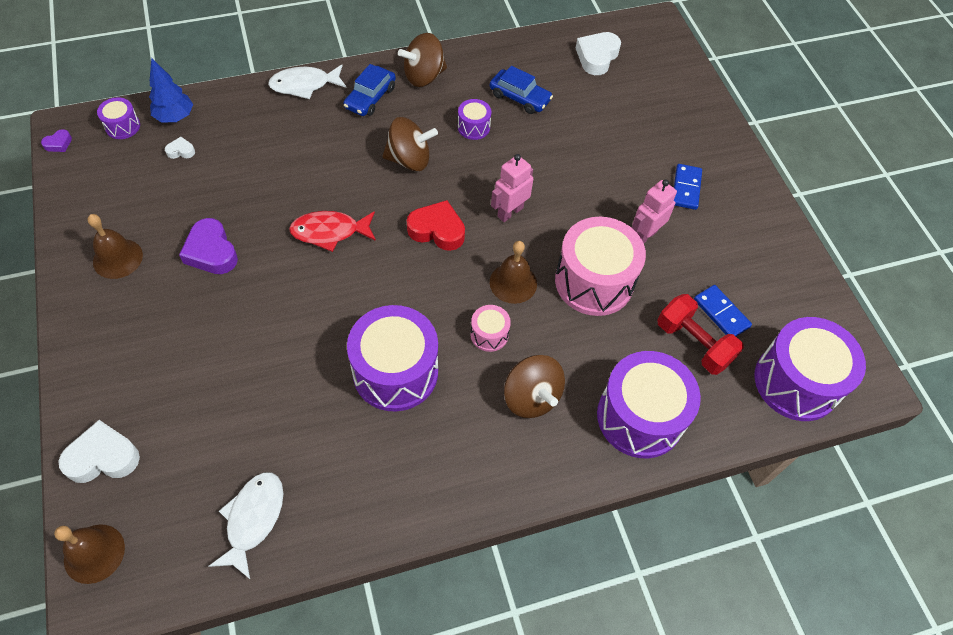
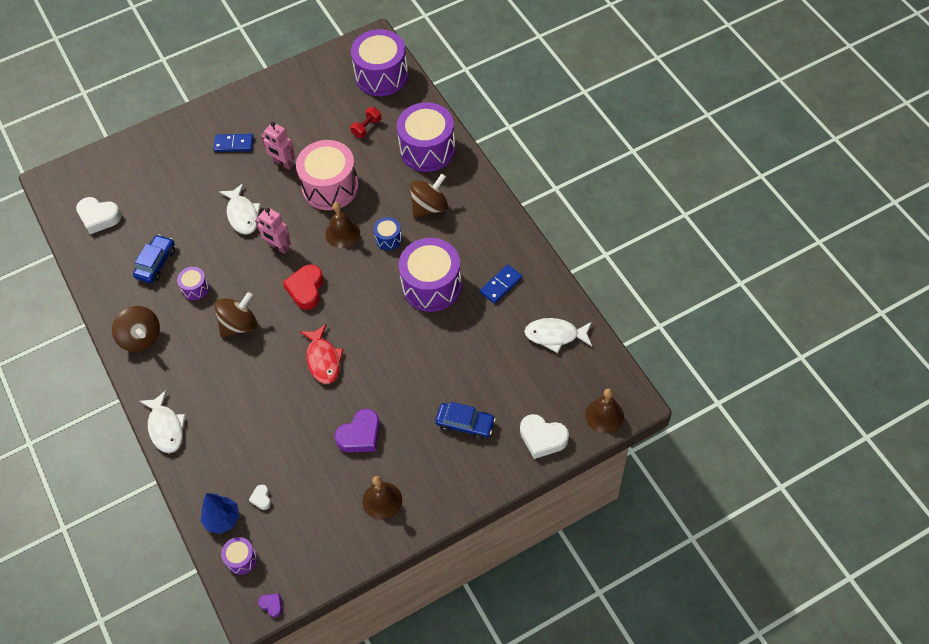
camera: 95 degrees left, 0 degrees up
white heart [58,420,140,483] -> white heart turned 45 degrees counterclockwise [520,414,569,459]
blue car [343,64,396,116] -> blue car moved to [435,402,496,440]
brown spinning top [383,117,438,171] -> brown spinning top turned 60 degrees clockwise [215,292,257,338]
pink drum [470,305,511,352] -> blue drum [373,217,402,250]
red dumbbell [657,294,744,375] -> red dumbbell [351,107,381,138], size x0.61
blue domino [694,285,752,337] -> blue domino moved to [480,264,522,304]
none -> white fish [219,183,261,234]

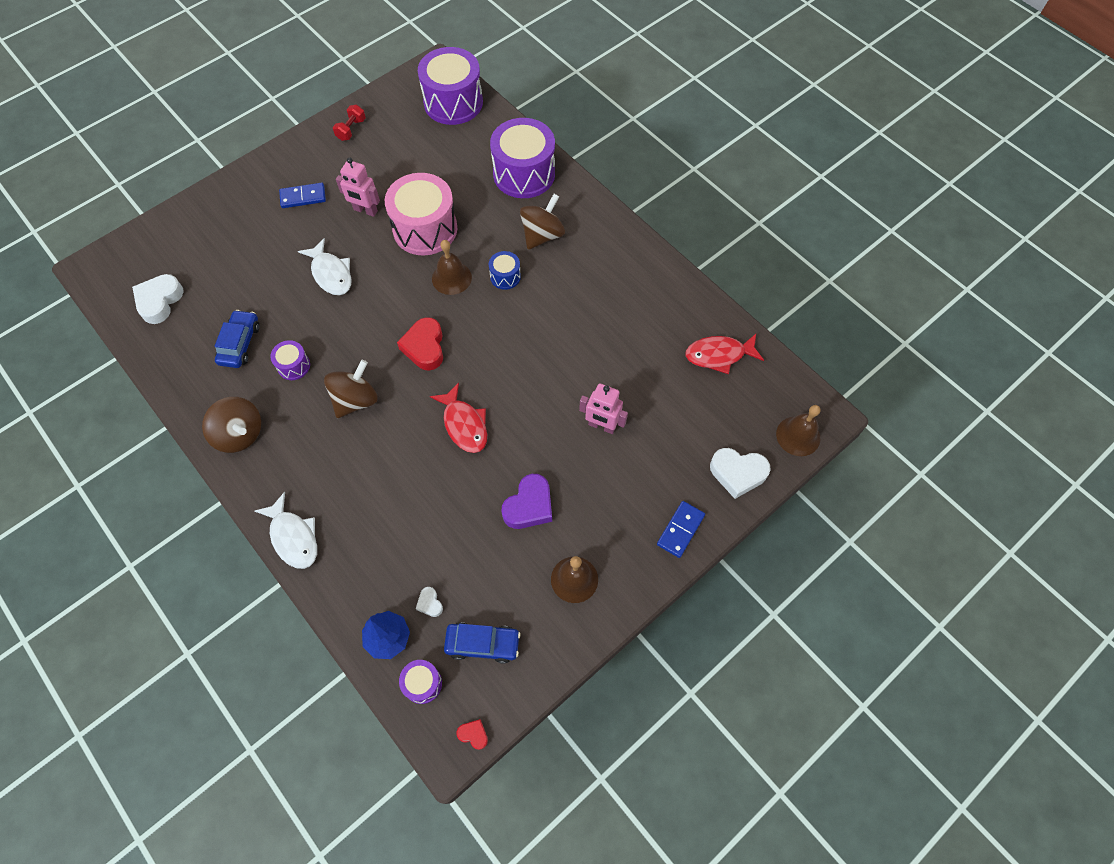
camera: 15 degrees left, 5 degrees up
white heart [76,197,122,234] -> white heart turned 105 degrees clockwise [132,274,184,324]
pink robot [255,207,291,254] -> pink robot moved to [579,384,628,434]
purple heart [258,594,282,617] -> red heart [456,719,488,750]
red dumbbell [351,107,381,138] -> red dumbbell moved to [333,105,366,141]
purple drum [398,238,462,312] -> none
blue car [435,402,496,440] -> blue car moved to [444,622,521,664]
blue domino [480,264,522,304] -> blue domino moved to [657,501,705,558]
white fish [524,318,592,353] -> red fish [685,334,764,374]

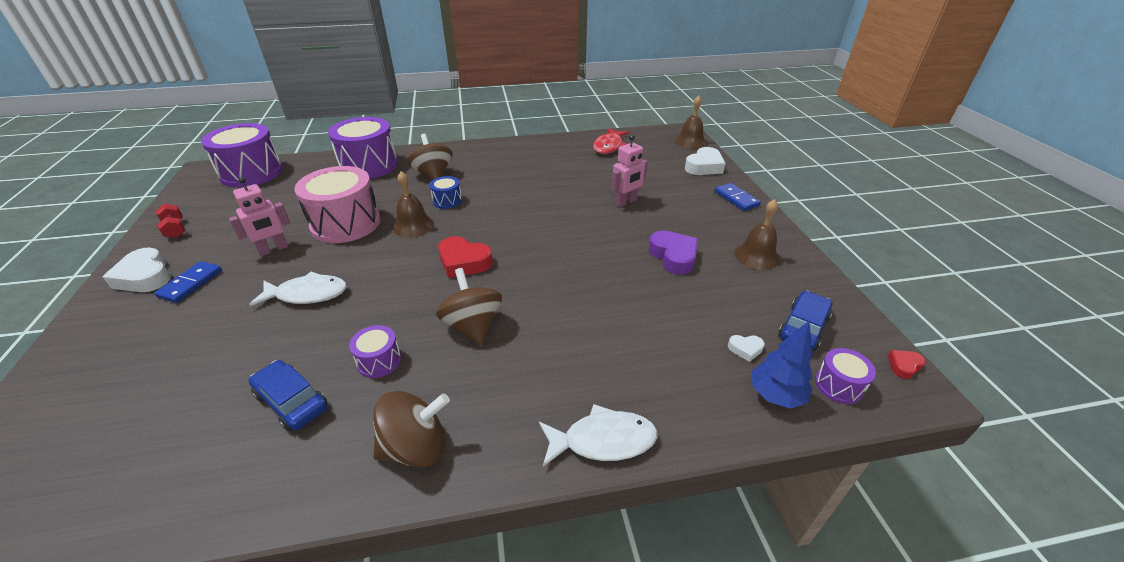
camera: 60 degrees left, 25 degrees down
white heart [132,274,184,324] -> white heart moved to [103,248,171,292]
red fish [430,383,487,453] -> none

